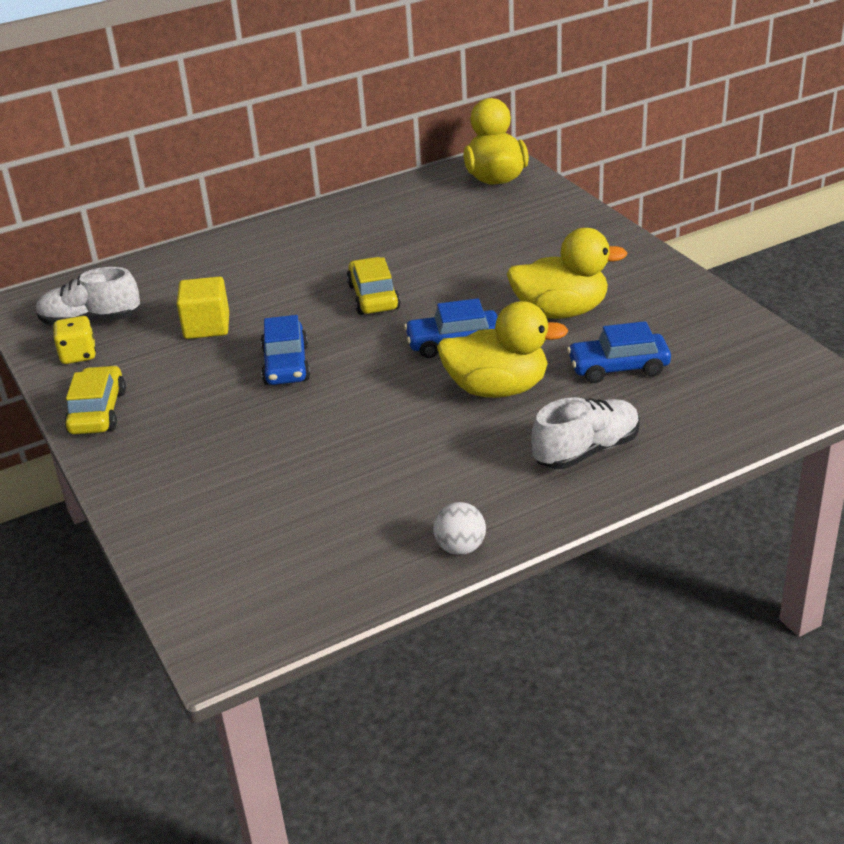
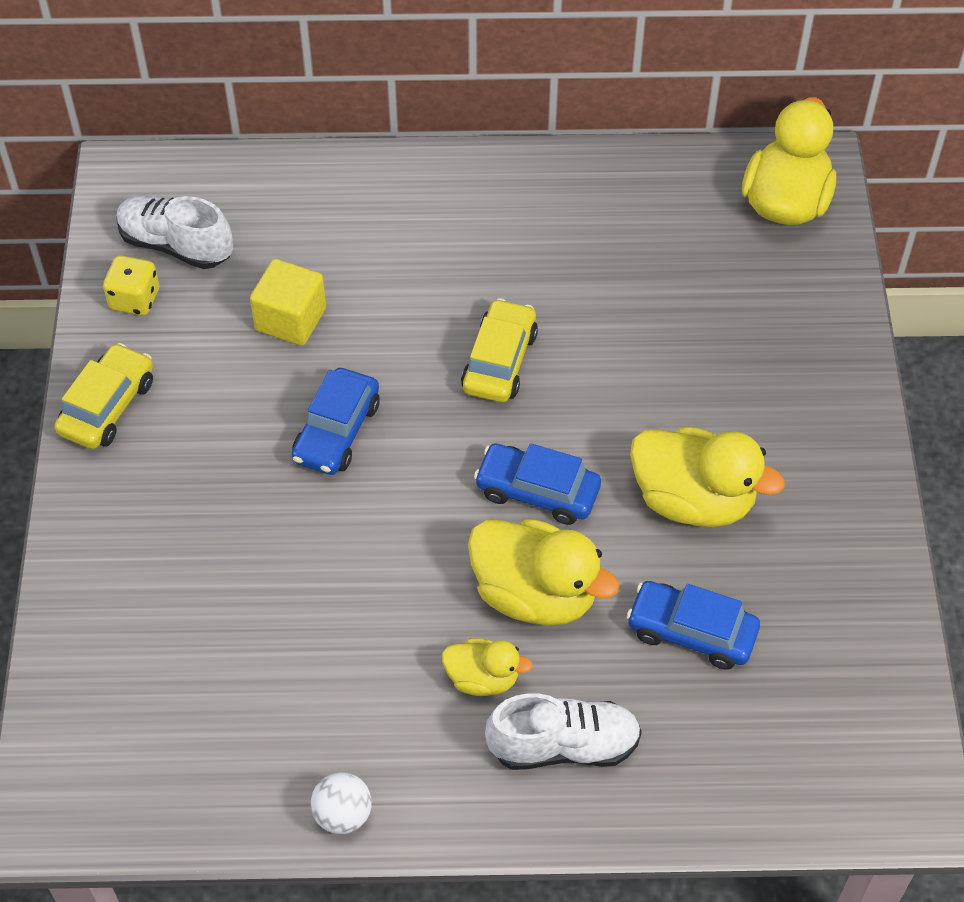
camera: 25 degrees right, 20 degrees up
none -> yellow duck [442,638,533,696]

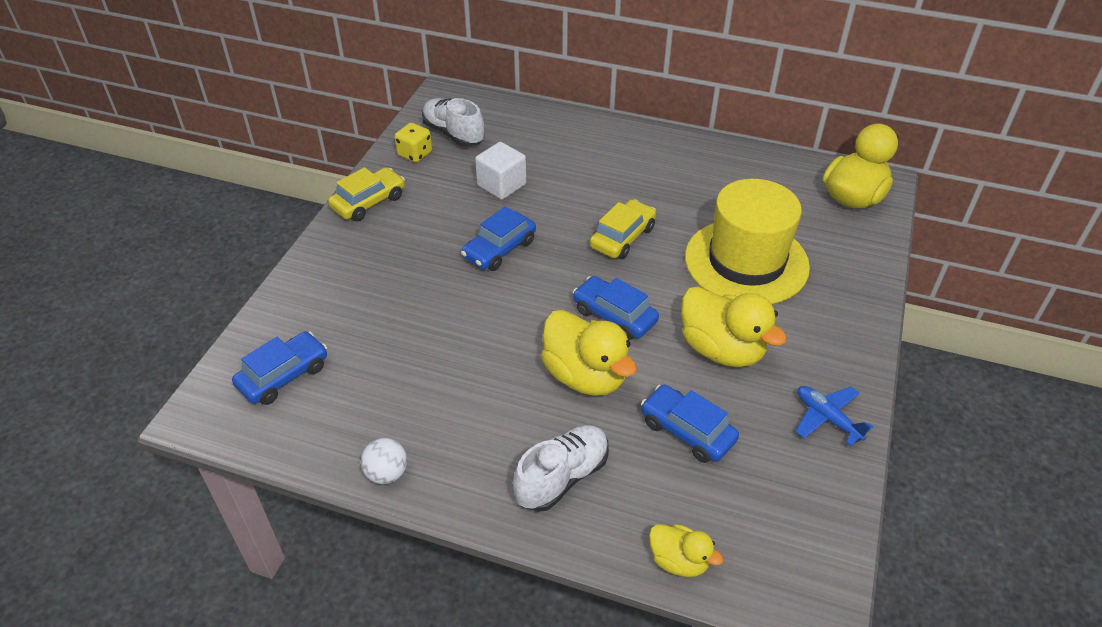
camera: 20 degrees right, 10 degrees down
yellow cube [250,259,326,346] -> white cube [475,142,526,200]
yellow duck [442,638,533,696] -> yellow duck moved to [649,524,723,577]
white shoe [485,693,642,770] -> white shoe turned 60 degrees counterclockwise [513,425,609,512]
none -> blue car [232,331,327,405]
none -> yellow hat [685,179,810,304]
none -> blue plane [795,386,873,446]

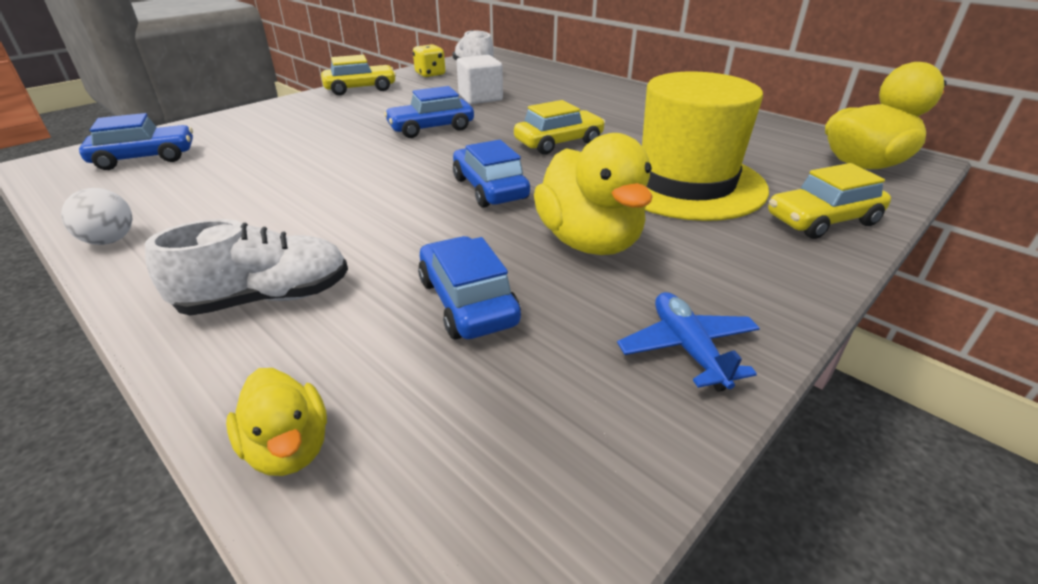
camera: 25 degrees right, 10 degrees down
yellow duck [541,310,637,396] -> none
none -> yellow car [768,163,891,239]

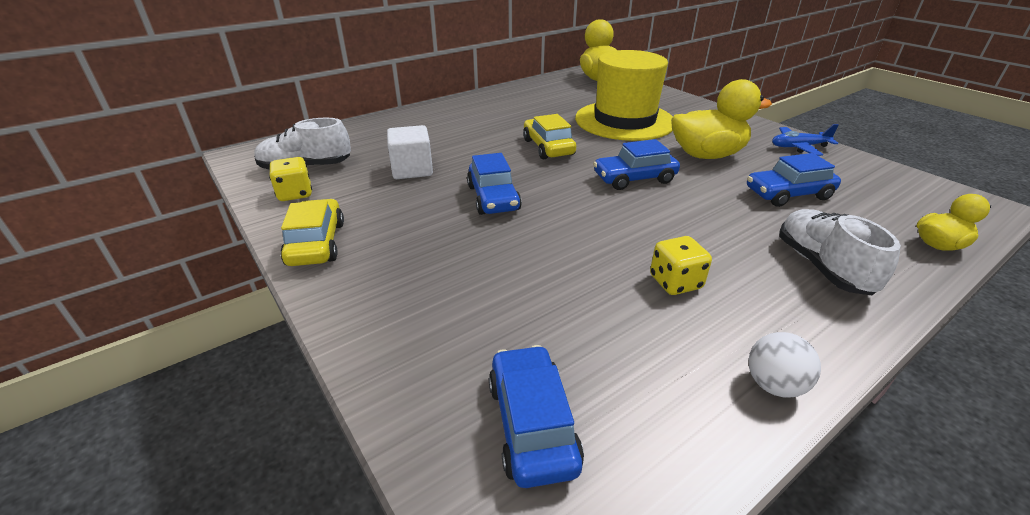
camera: 80 degrees left, 0 degrees up
yellow car [768,163,891,239] -> none
none -> yellow dice [650,236,712,295]

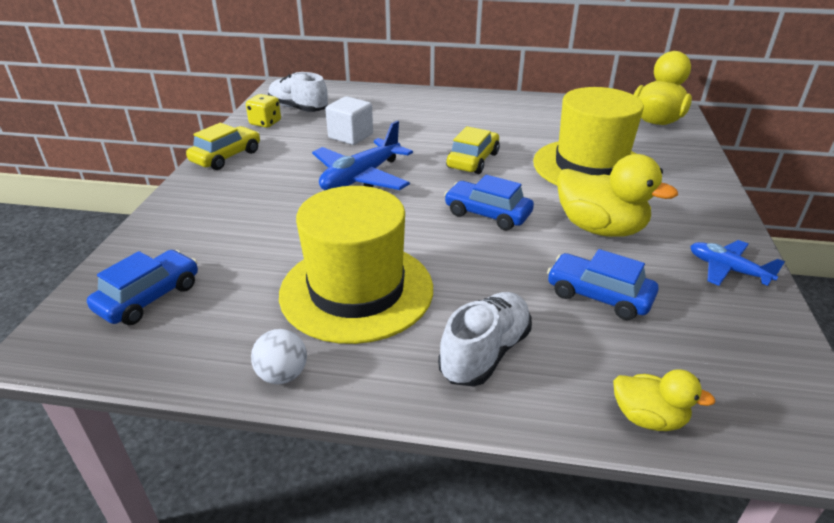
camera: 45 degrees right, 0 degrees up
blue car [467,153,522,215] -> blue plane [312,121,413,190]
yellow dice [650,236,712,295] -> yellow hat [279,186,433,344]

